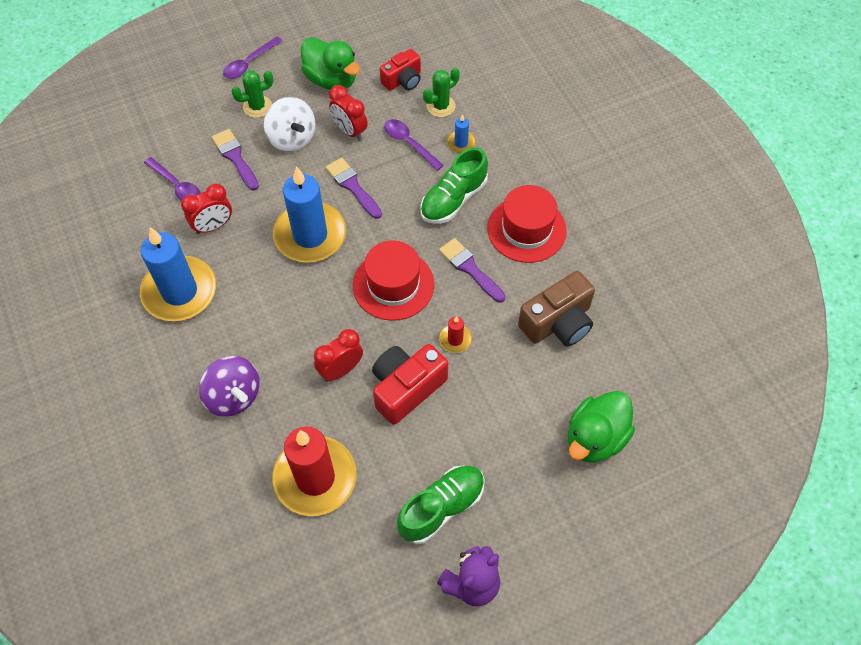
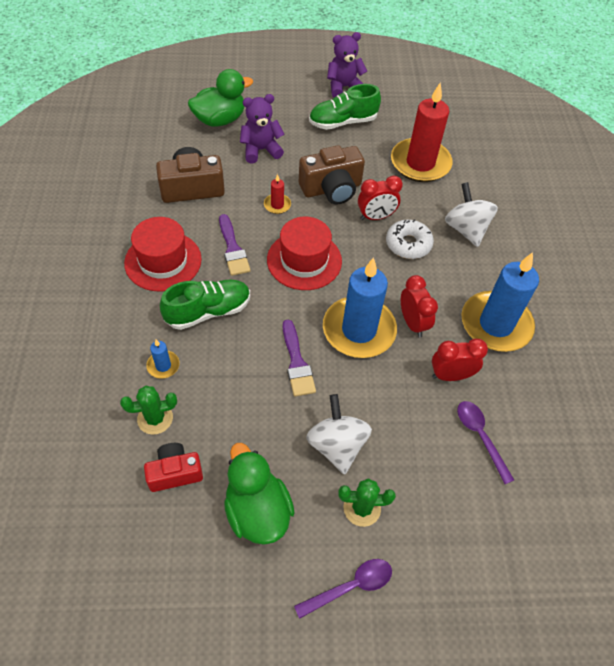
camera: 160 degrees left, 5 degrees down
purple spinning top [199,356,260,417] -> white spinning top [445,182,498,247]
purple brush [212,129,259,191] -> none
red clock [329,85,368,141] -> red clock moved to [401,275,438,338]
red camera [372,344,448,425] -> brown camera [299,145,365,204]
purple spoon [384,119,444,171] -> none
none -> purple teddy bear [240,94,284,163]
none -> white donut [386,219,434,259]

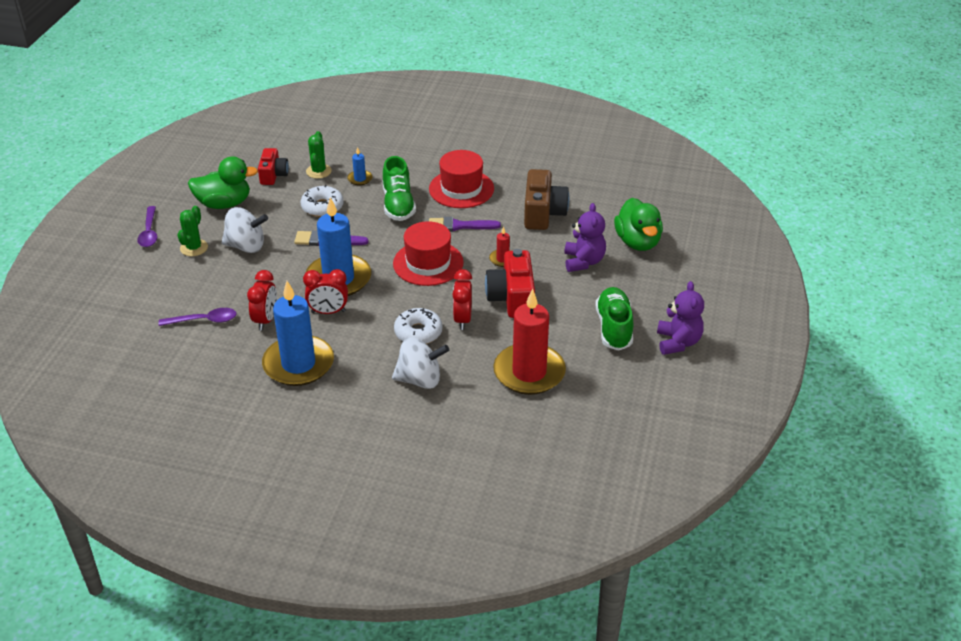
camera: 110 degrees right, 15 degrees down
brown camera [299,145,365,204] -> red camera [485,249,535,318]
none -> white donut [301,185,344,217]

